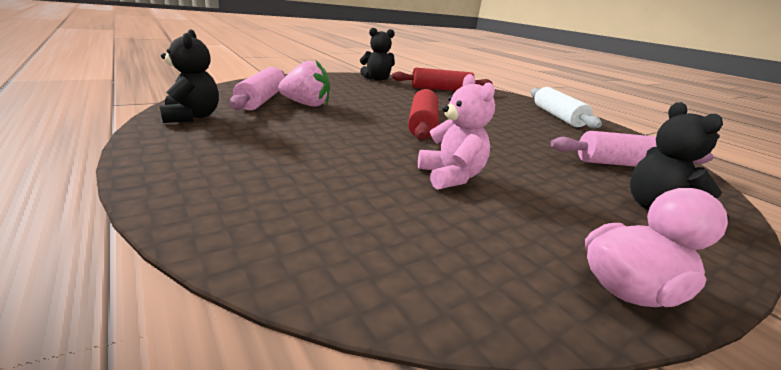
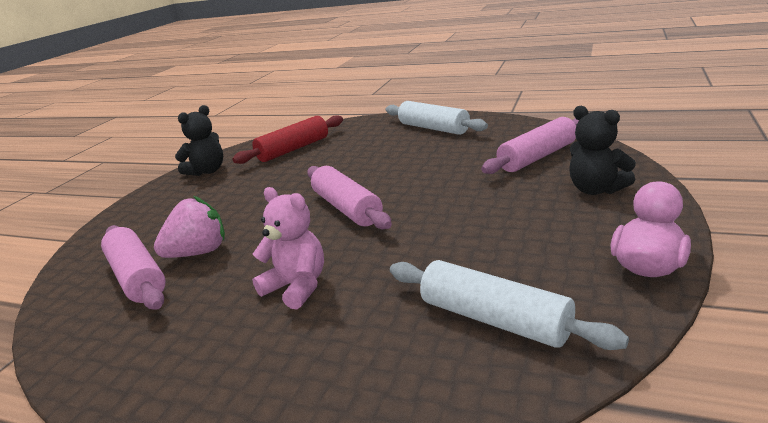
camera: 30 degrees left, 0 degrees up
black teddy bear [159,29,219,123] -> none
red rolling pin [408,89,439,140] -> pink rolling pin [307,166,392,229]
pink teddy bear [418,74,495,190] -> pink teddy bear moved to [252,187,324,310]
none -> white rolling pin [390,260,629,350]

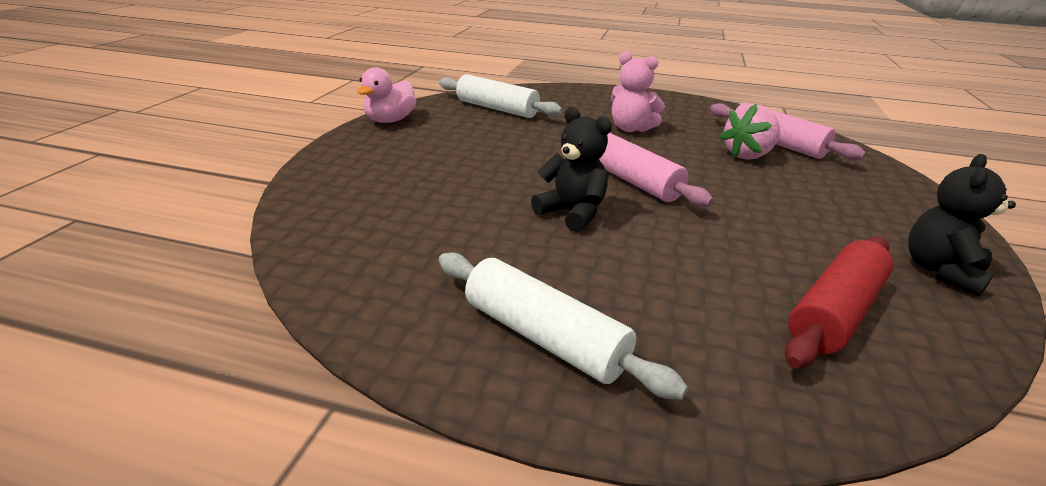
camera: 170 degrees right, 5 degrees up
pink rolling pin [481,117,579,174] -> none
black teddy bear [569,106,636,195] -> black teddy bear moved to [531,107,612,232]

